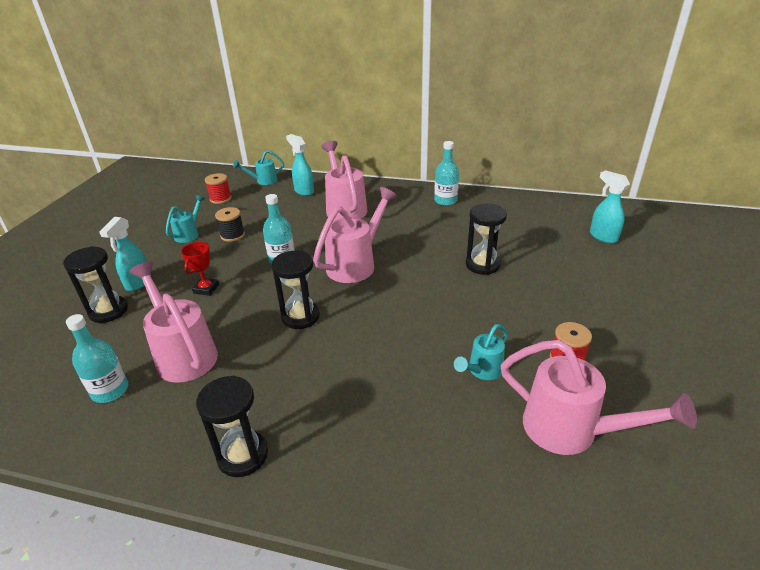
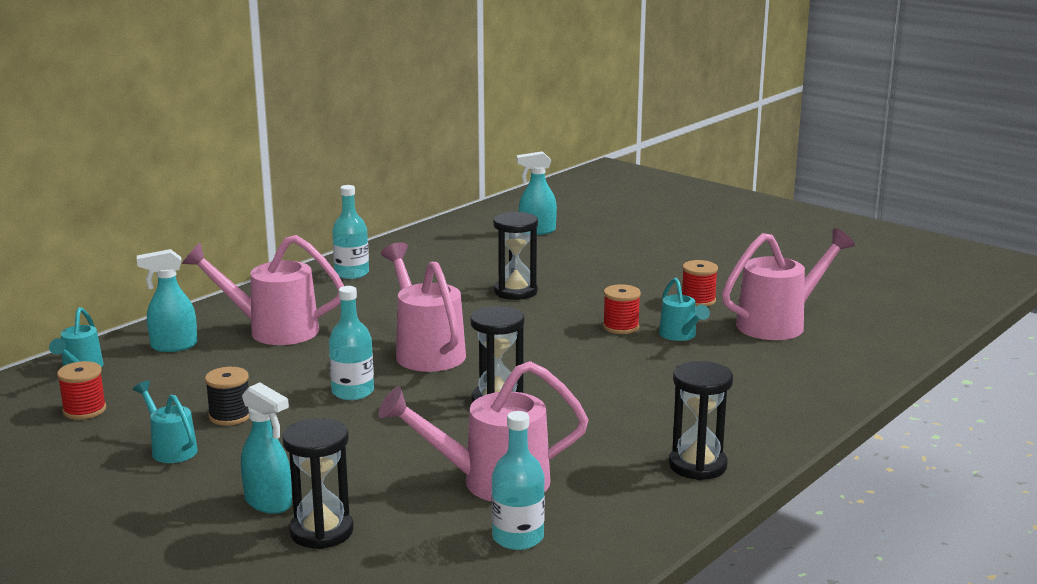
camera: 65 degrees left, 15 degrees down
red trophy [181,242,219,296] -> none
none -> red spool [603,284,641,334]

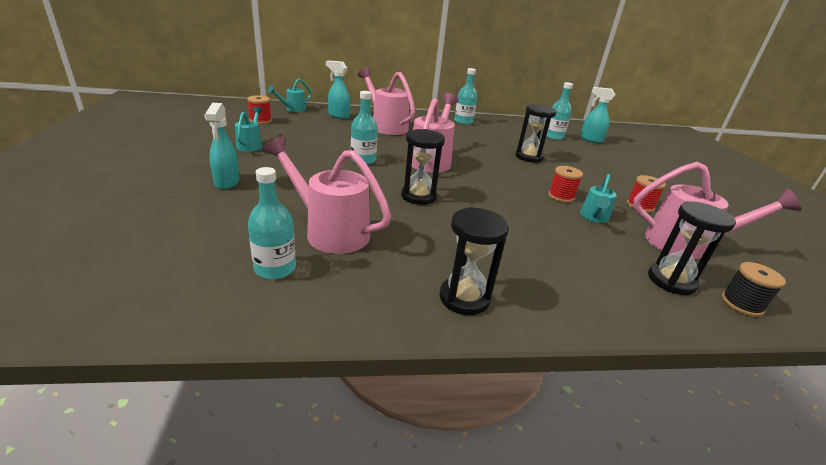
camera: 40 degrees right, 10 degrees up
black spool [205,367,249,425] -> black spool moved to [722,262,786,317]
black hourglass [282,418,354,549] -> black hourglass moved to [648,201,736,295]
none -> turquoise bottle [546,82,573,140]

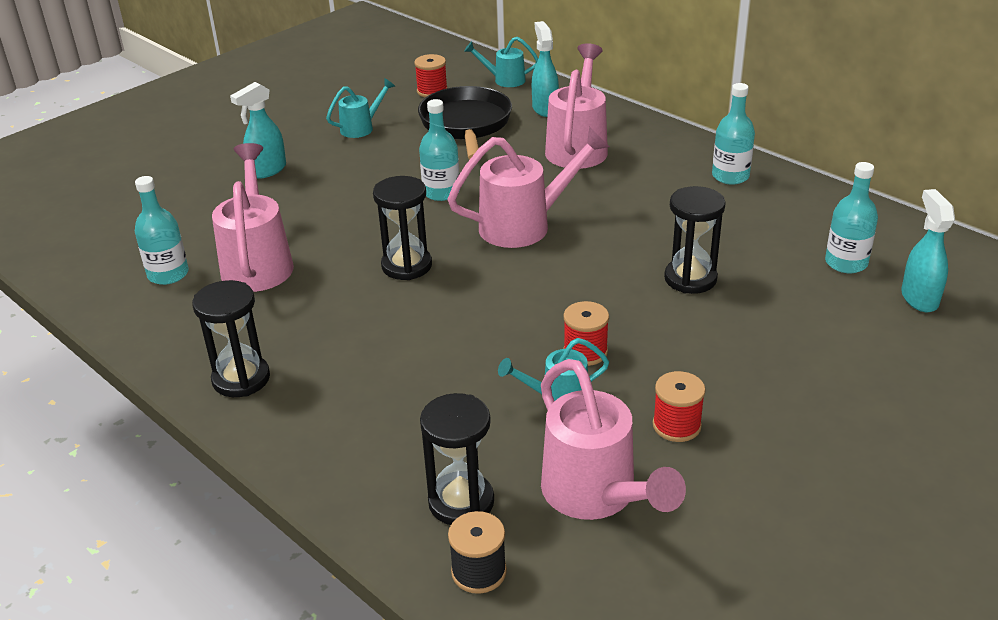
camera: 55 degrees right, 5 degrees up
none -> black pan [418,86,512,160]

